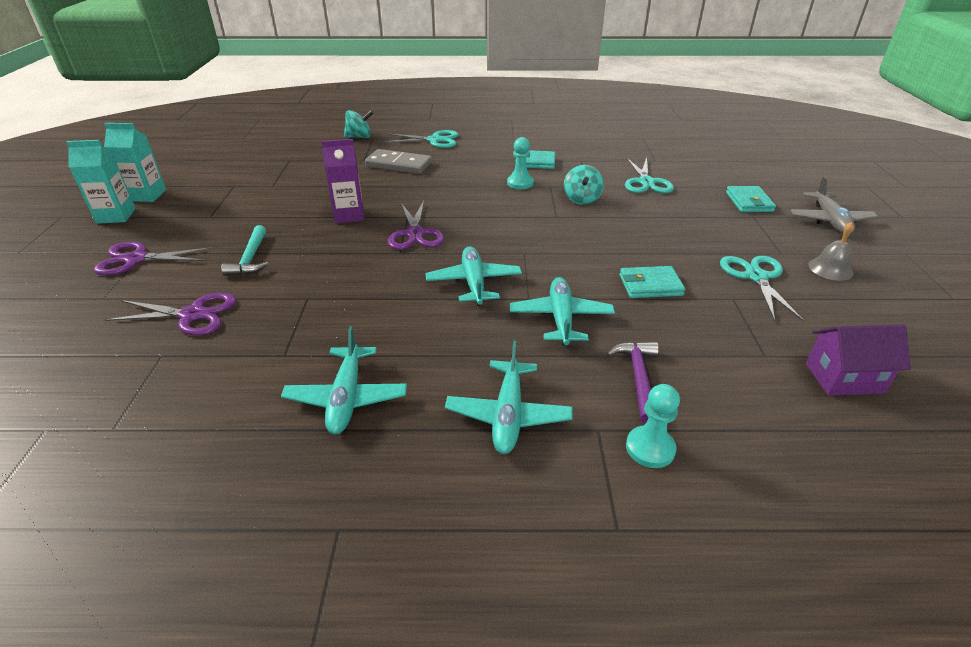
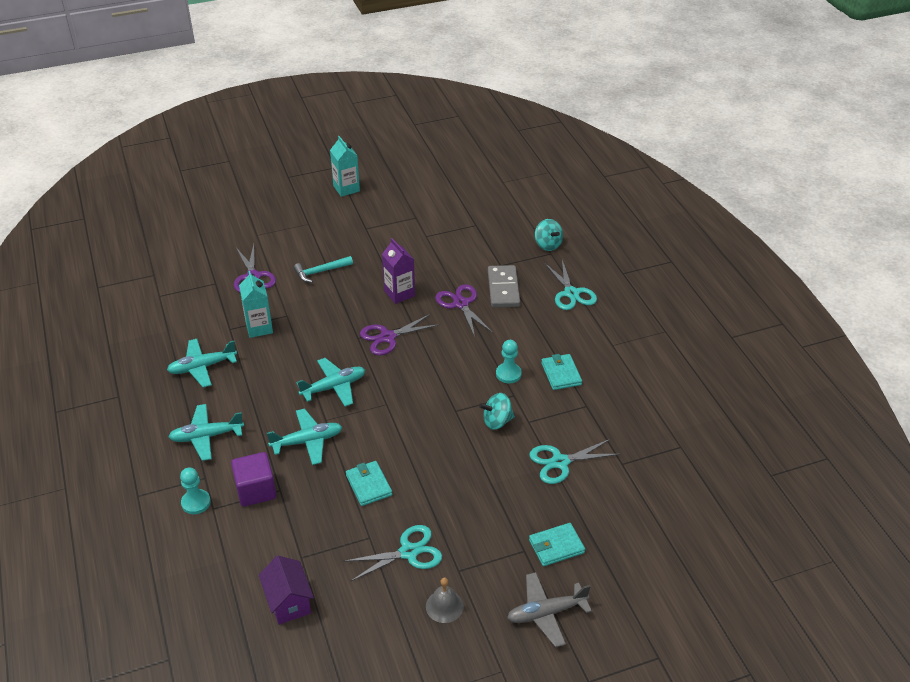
camera: 70 degrees right, 5 degrees up
purple scissors [94,242,213,275] -> purple scissors moved to [435,284,493,337]
turquoise carton [104,123,166,202] -> turquoise carton moved to [239,271,273,338]
purple hammer [607,342,659,424] -> purple cube [231,452,276,507]

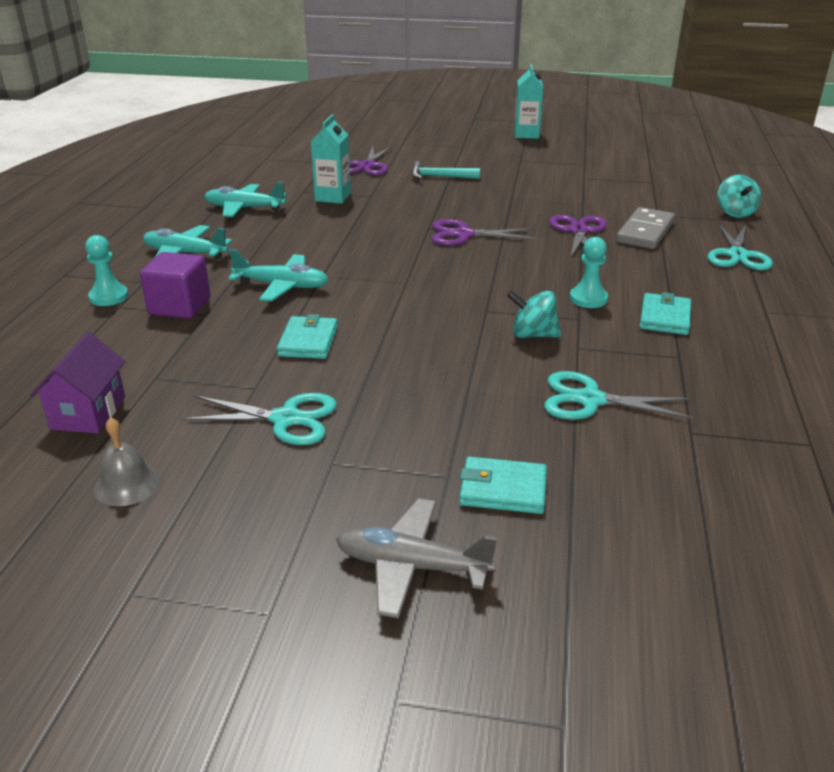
camera: 30 degrees right, 10 degrees down
turquoise plane [296,358,365,407] -> none
purple carton [382,238,415,304] -> none
grey bell [426,577,464,623] -> grey bell moved to [94,417,160,506]

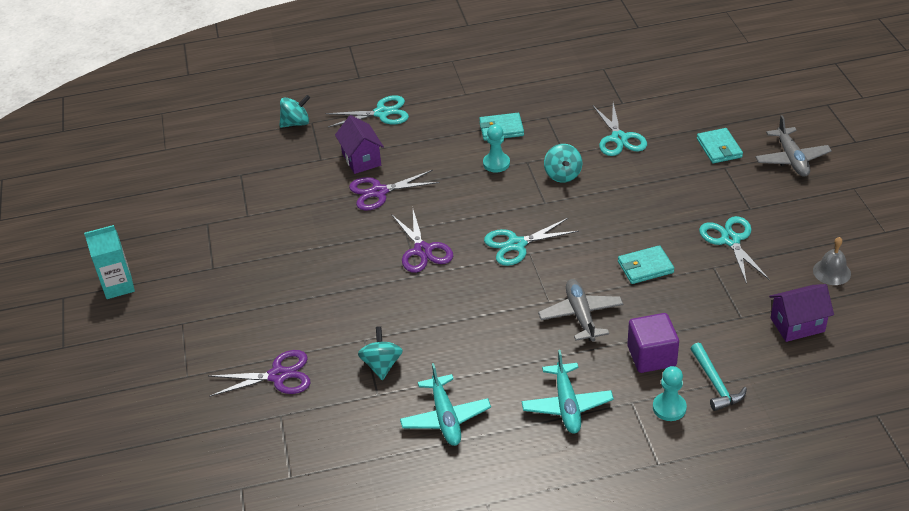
camera: 110 degrees left, 10 degrees up
turquoise plane [228,249,329,302] -> grey plane [538,279,623,342]
turquoise carton [311,114,351,204] -> turquoise spinning top [358,326,403,380]
turquoise hammer [411,161,480,179] -> turquoise hammer moved to [690,343,747,411]
grey domino [616,207,675,249] -> purple house [335,115,384,174]
none -> turquoise scissors [484,218,579,266]

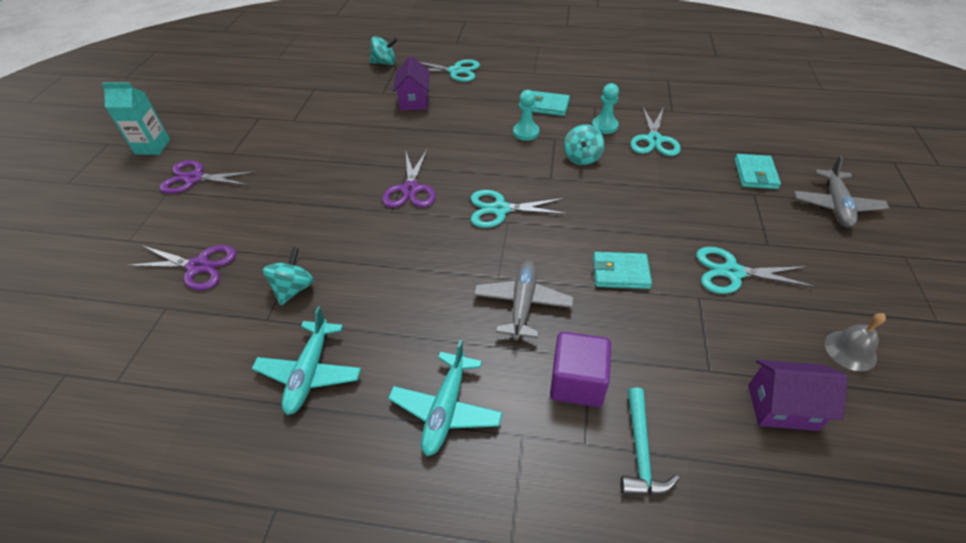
camera: 20 degrees right, 5 degrees up
purple scissors [349,170,439,211] -> purple scissors moved to [160,160,258,194]
turquoise pawn [653,366,687,421] -> turquoise pawn moved to [592,83,619,134]
turquoise scissors [699,216,770,284] -> turquoise scissors turned 90 degrees counterclockwise [696,247,816,294]

